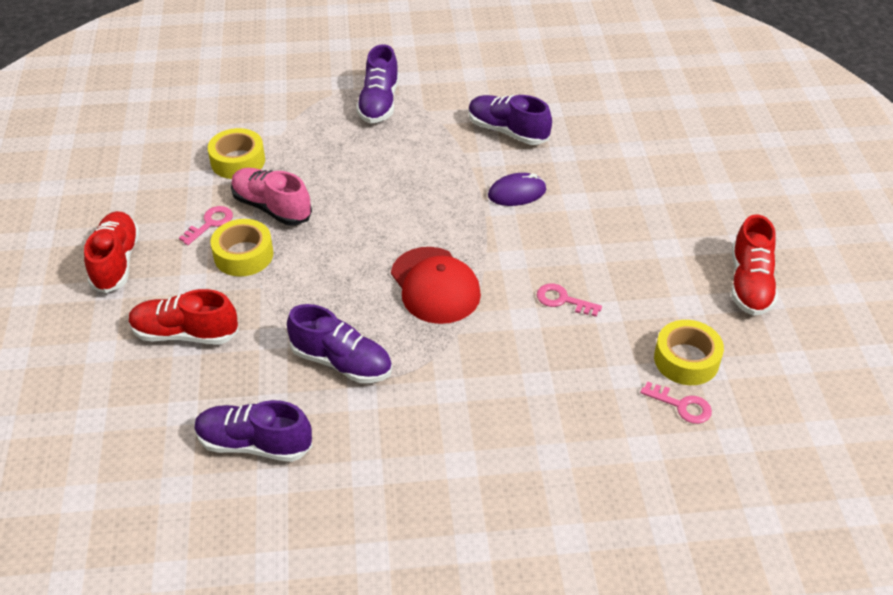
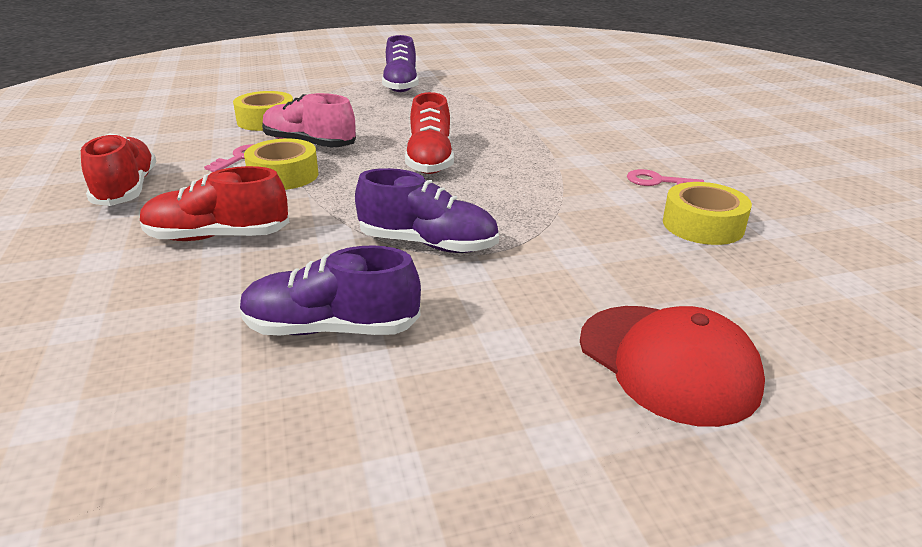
camera: 10 degrees left, 15 degrees down
red cap [391,247,481,324] -> red cap moved to [580,306,765,427]
purple shoe [468,95,552,145] -> none
purple mouse [488,173,546,206] -> none
pink key [640,381,712,424] -> none
yellow tape [654,320,724,385] -> yellow tape moved to [663,182,752,245]
red shoe [731,214,778,316] -> red shoe moved to [405,92,454,174]

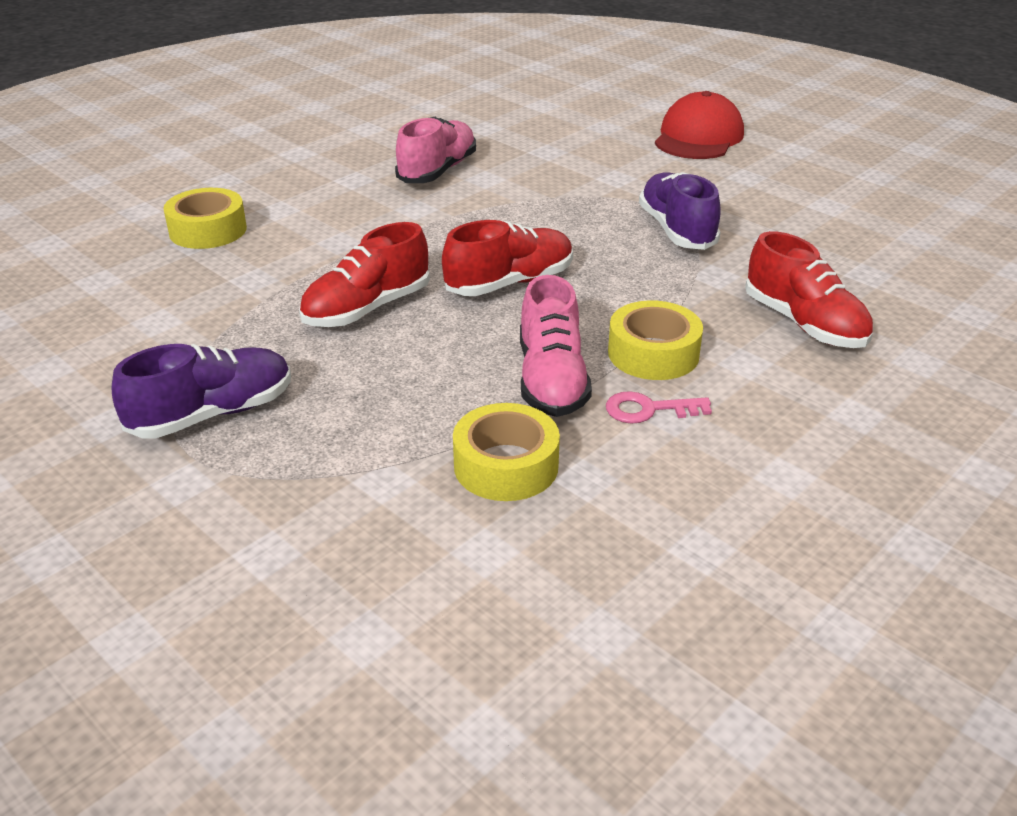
camera: 120 degrees left, 5 degrees up
red shoe [81,133,157,206] -> red shoe moved to [299,222,430,327]
purple shoe [240,245,421,335] -> none
pink key [627,169,704,186] -> pink shoe [395,117,476,183]
yellow tape [663,182,752,245] -> yellow tape moved to [163,188,247,249]

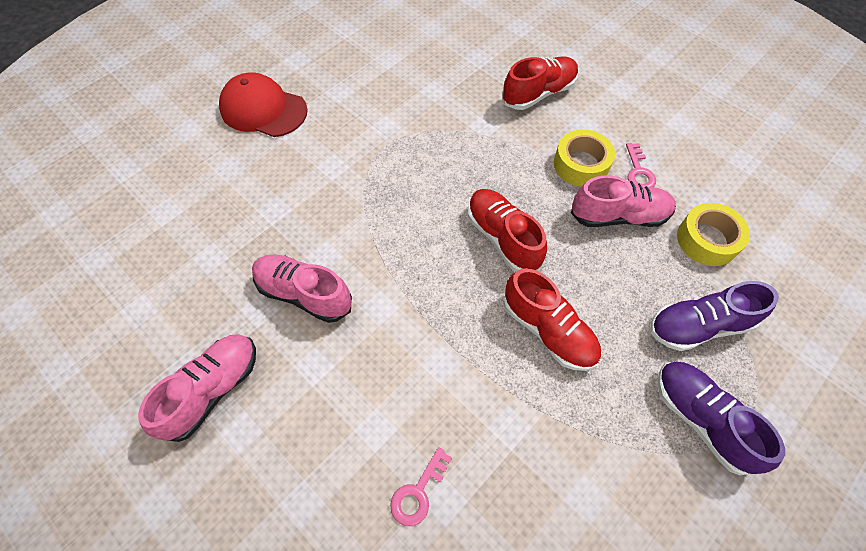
camera: 90 degrees left, 25 degrees up
yellow tape [163,188,247,249] -> pink key [390,447,452,526]
purple shoe [639,172,721,250] -> purple shoe moved to [650,281,779,351]
none -> pink shoe [138,334,256,442]

